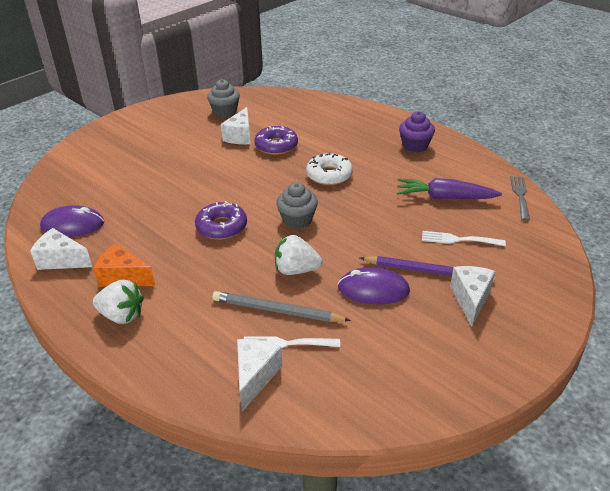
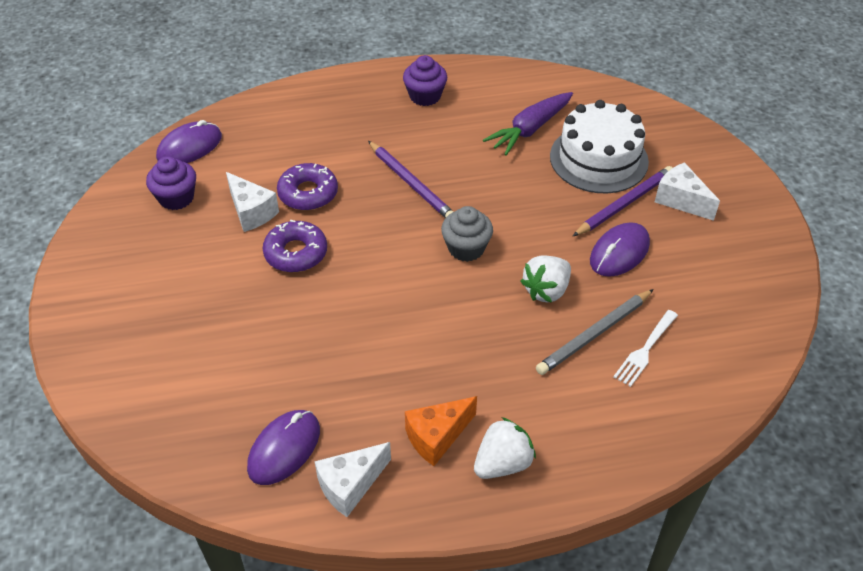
camera: 55 degrees left, 10 degrees up
purple donut [195,201,247,240] -> purple donut moved to [263,220,327,272]
grey cupcake [207,79,240,117] -> purple cupcake [146,156,196,210]
white cheese [237,339,282,412] -> none
white donut [306,153,353,185] -> purple pencil [368,141,454,218]
white fork [422,231,506,246] -> white cake [550,100,649,193]
grey fork [510,176,530,221] -> none
none -> purple mouse [156,120,222,163]

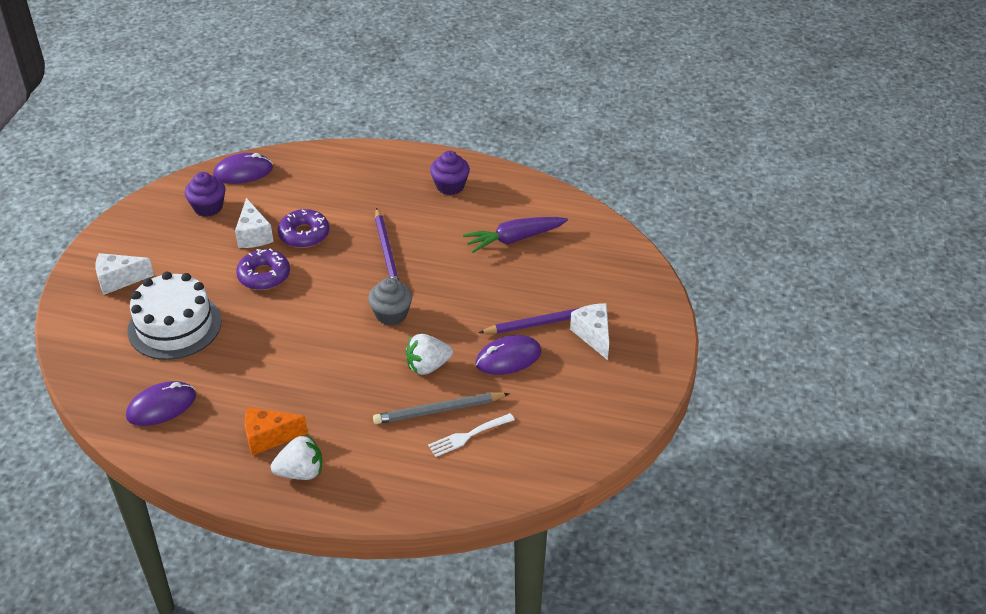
camera: 25 degrees right, 5 degrees down
white cheese [315,442,391,517] -> white cheese moved to [95,253,154,295]
white cake [550,100,649,193] -> white cake moved to [127,272,222,360]

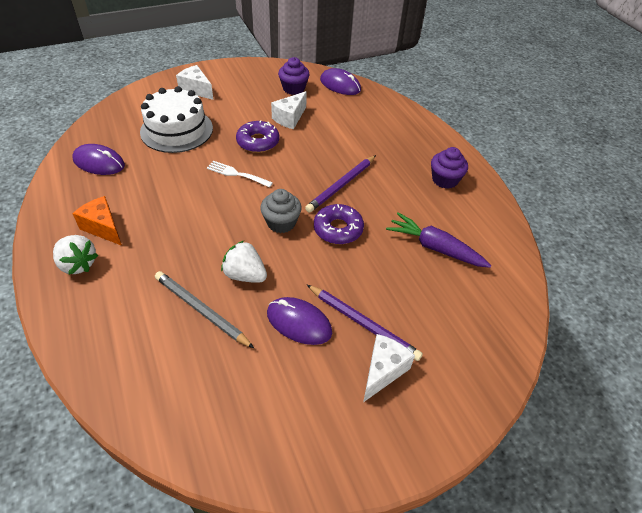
camera: 50 degrees right, 5 degrees up
purple donut [278,209,329,248] -> purple donut moved to [314,204,364,244]
white fork [428,413,515,457] -> white fork moved to [207,161,273,188]

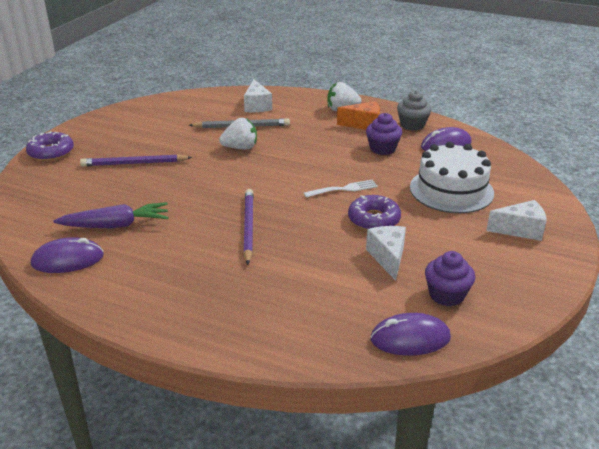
camera: 140 degrees right, 15 degrees down
grey cupcake [260,189,302,233] -> grey cupcake moved to [397,91,432,131]
purple mouse [267,297,332,345] -> purple mouse moved to [31,237,104,273]
purple donut [314,204,364,244] -> purple donut moved to [26,131,74,161]
white cheese [363,334,415,402] -> white cheese moved to [244,80,272,112]
purple cupcake [431,147,468,189] -> purple cupcake moved to [366,113,402,155]

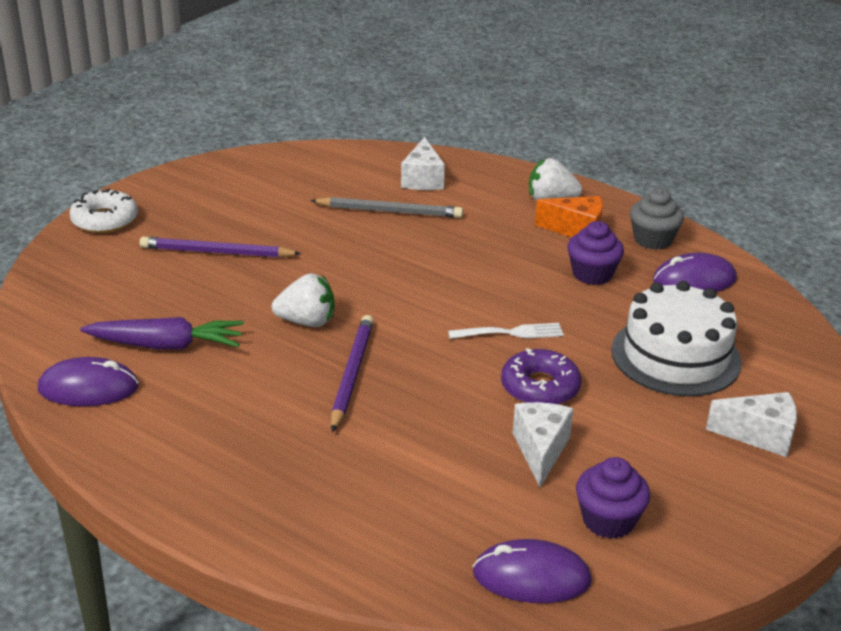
camera: 10 degrees right, 0 degrees up
purple donut [26,131,74,161] -> white donut [69,189,138,233]
white strawberry [219,118,257,149] -> white strawberry moved to [271,273,334,327]

